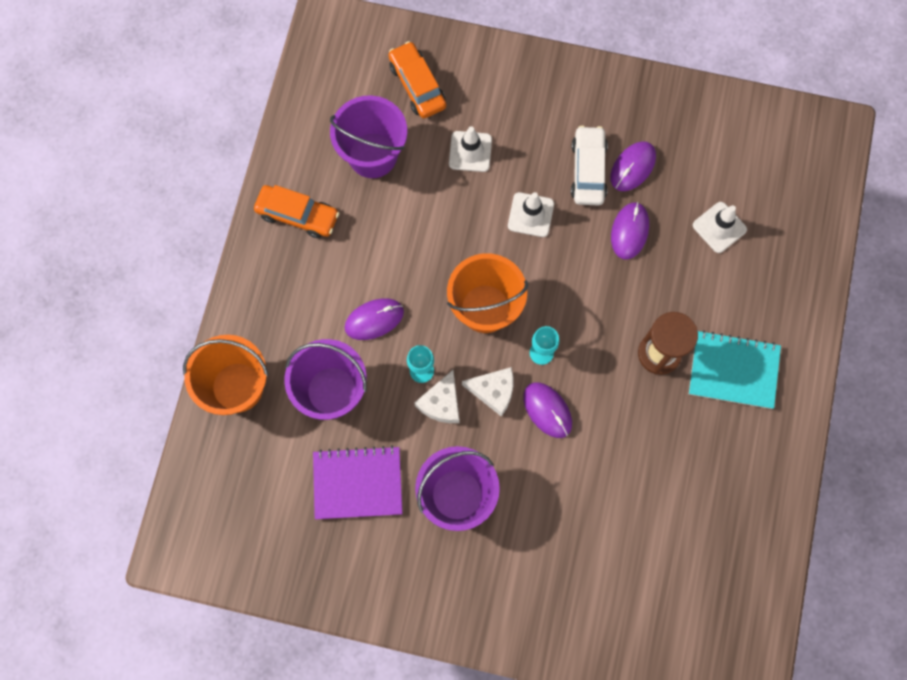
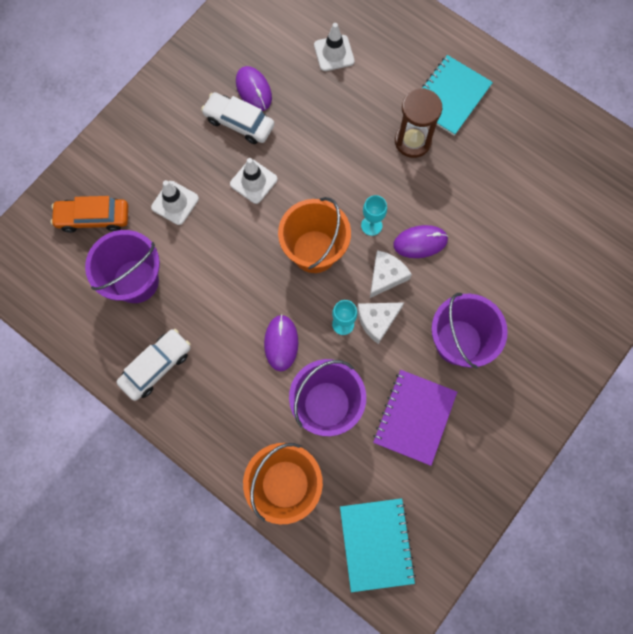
camera: 65 degrees left, 0 degrees up
orange car [254,185,339,238] -> white car [117,329,191,401]
white cheese [414,370,459,423] -> white cheese turned 105 degrees clockwise [357,302,404,344]
purple mouse [611,202,649,260] -> none
none -> turquoise notebook [340,498,416,592]

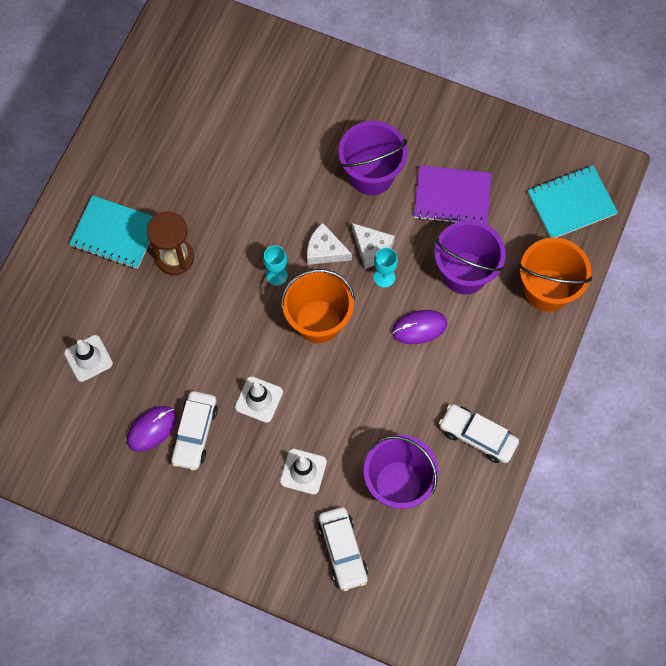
camera: 105 degrees left, 5 degrees down
orange car [51,196,128,233] -> white car [318,507,368,591]
purple mouse [393,225,448,258] -> none

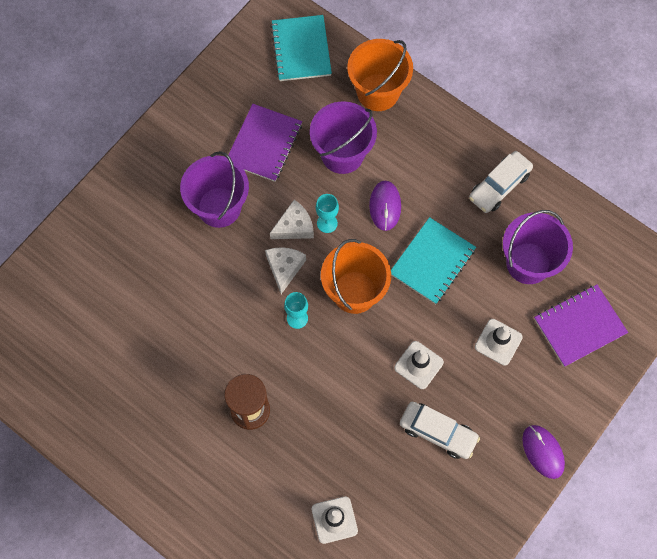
camera: 75 degrees left, 0 degrees up
turquoise notebook [69,195,154,269] -> turquoise notebook moved to [391,217,476,304]
purple mouse [127,406,177,452] -> purple mouse moved to [522,425,565,479]
white cheese [307,223,352,265] -> white cheese turned 150 degrees clockwise [265,247,306,294]
white car [318,507,368,591] -> purple notebook [534,285,628,367]

